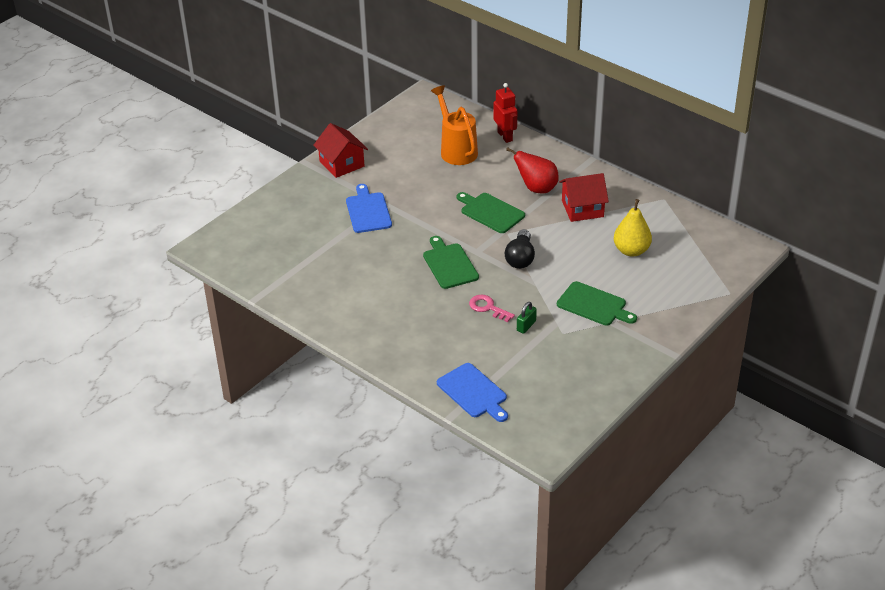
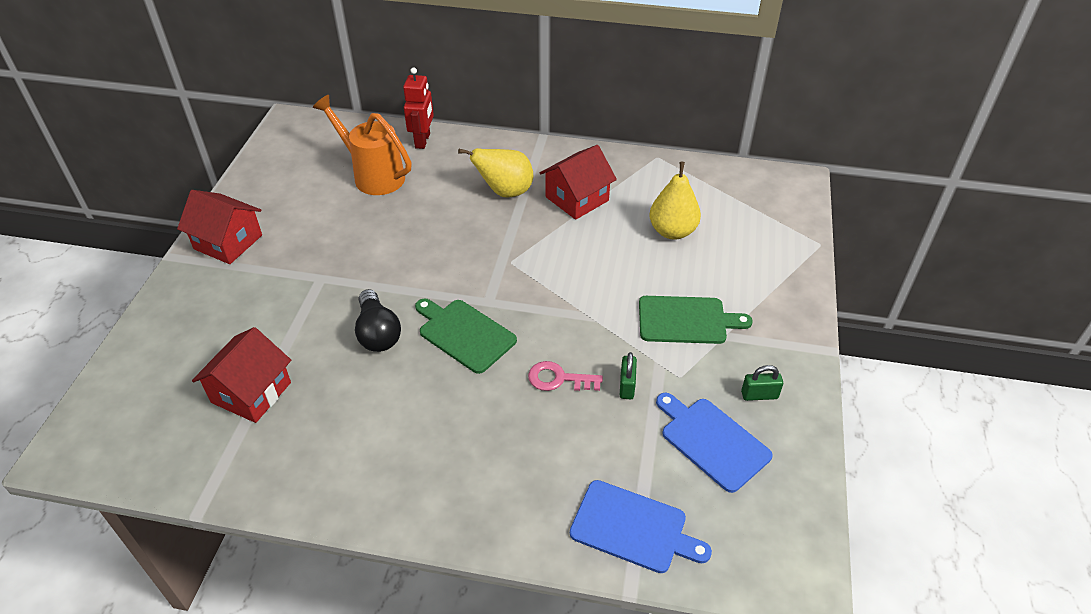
camera: 30 degrees left, 5 degrees up
blue cutting board [346,184,392,233] -> blue cutting board moved to [656,393,773,493]
green cutting board [457,192,525,233] -> none
red robot [493,83,517,143] -> red robot turned 60 degrees clockwise [403,67,434,149]
black light bulb [505,229,535,269] -> black light bulb moved to [355,289,401,352]
red pear [506,147,559,193] -> yellow pear [458,148,533,198]
none -> red house [192,327,291,423]
none -> green padlock [741,365,783,401]

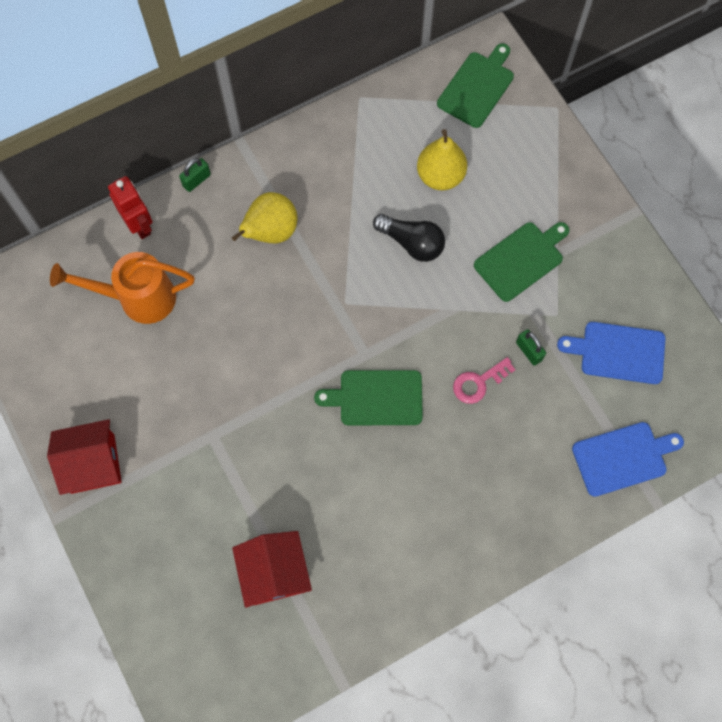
camera: 40 degrees left, 25 degrees up
black light bulb [355,289,401,352] -> black light bulb moved to [373,214,445,262]
red house [540,145,617,220] -> none
green padlock [741,365,783,401] -> green padlock moved to [179,158,211,192]
none -> green cutting board [437,43,514,128]

